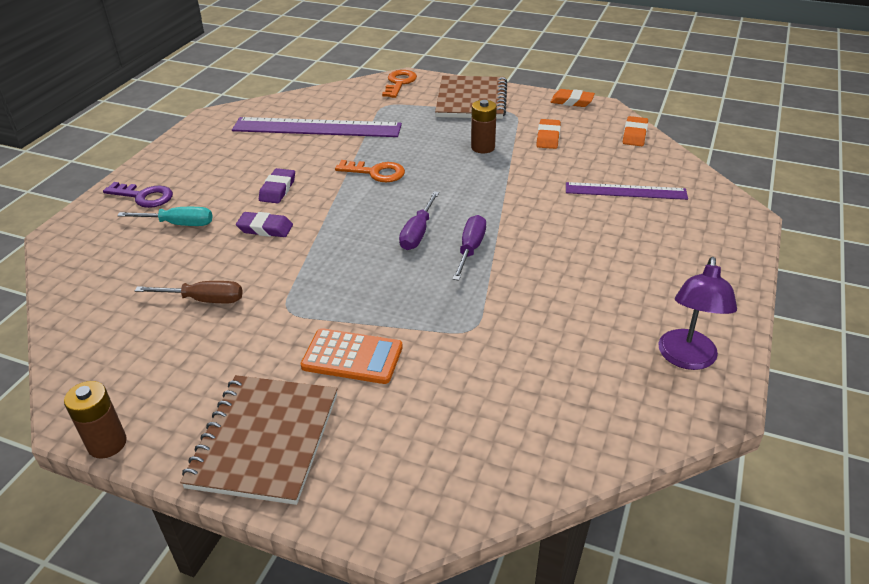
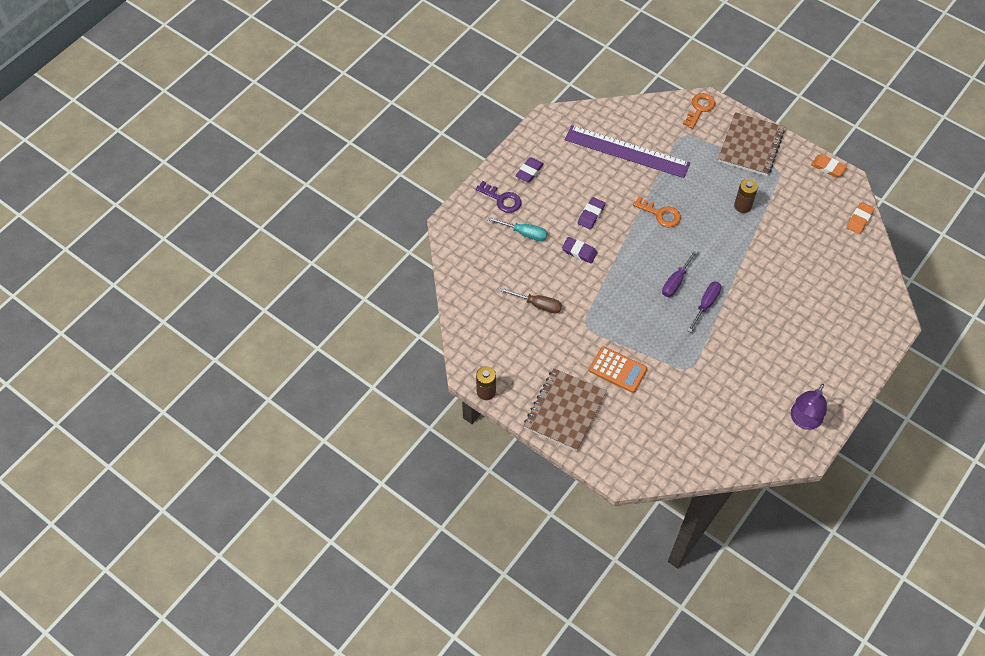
camera: 15 degrees right, 20 degrees up
orange eraser [536,119,561,149] -> none
purple ruler [566,182,688,200] -> none
none -> purple eraser [515,157,544,182]

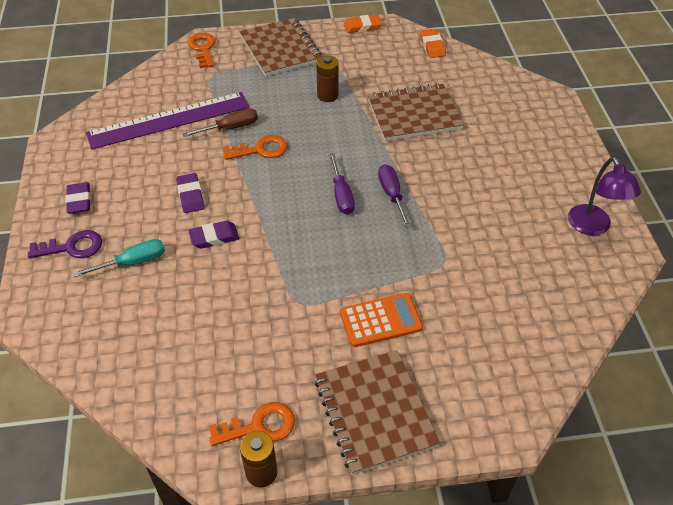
camera: 45 degrees left, 10 degrees down
brown screwdriver [500,288,562,314] -> brown screwdriver moved to [182,108,258,137]
none -> orange key [209,402,295,446]
none -> brown notebook [368,83,464,141]

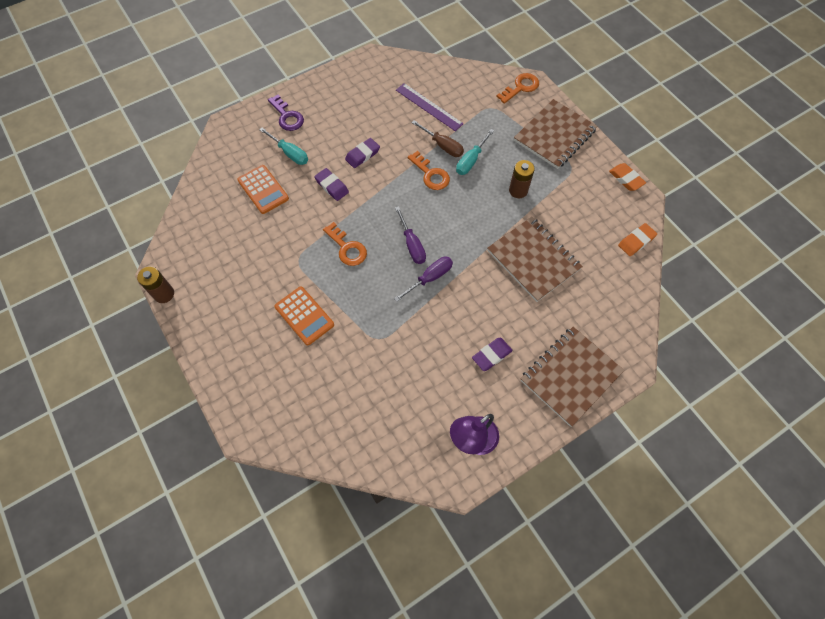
camera: 65 degrees right, 15 degrees up
purple eraser [65,182,91,214] -> purple eraser moved to [472,337,513,371]
purple ruler [86,92,249,150] -> purple ruler [396,83,464,131], size x0.62
orange key [209,402,295,446] -> orange key moved to [323,222,367,266]
brown notebook [315,350,440,475] -> brown notebook moved to [520,327,624,427]
purple screwdriver [329,153,355,215] -> purple screwdriver turned 75 degrees counterclockwise [395,206,426,264]
none -> orange calculator [237,165,289,214]
none -> turquoise screwdriver [456,129,494,175]

